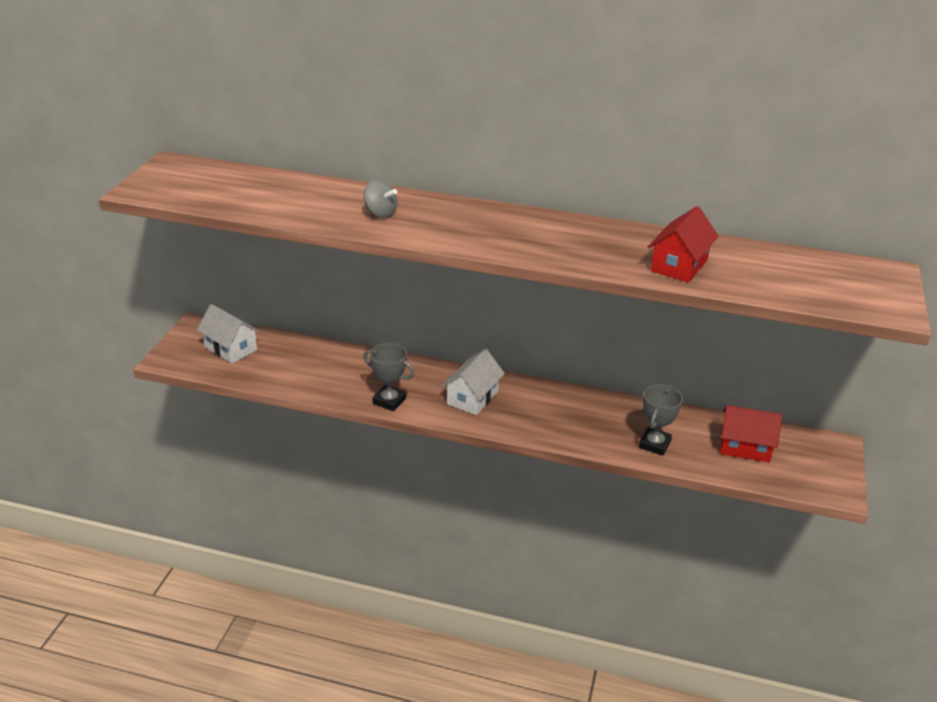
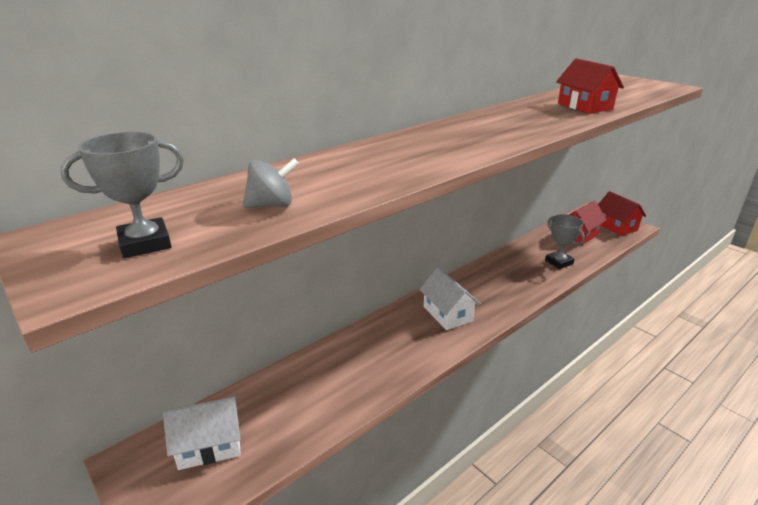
camera: 55 degrees left, 5 degrees down
grey trophy [363,343,414,411] -> grey trophy moved to [61,132,184,258]
grey spinning top [364,179,398,218] -> grey spinning top moved to [242,158,299,208]
none -> red house [598,191,646,236]

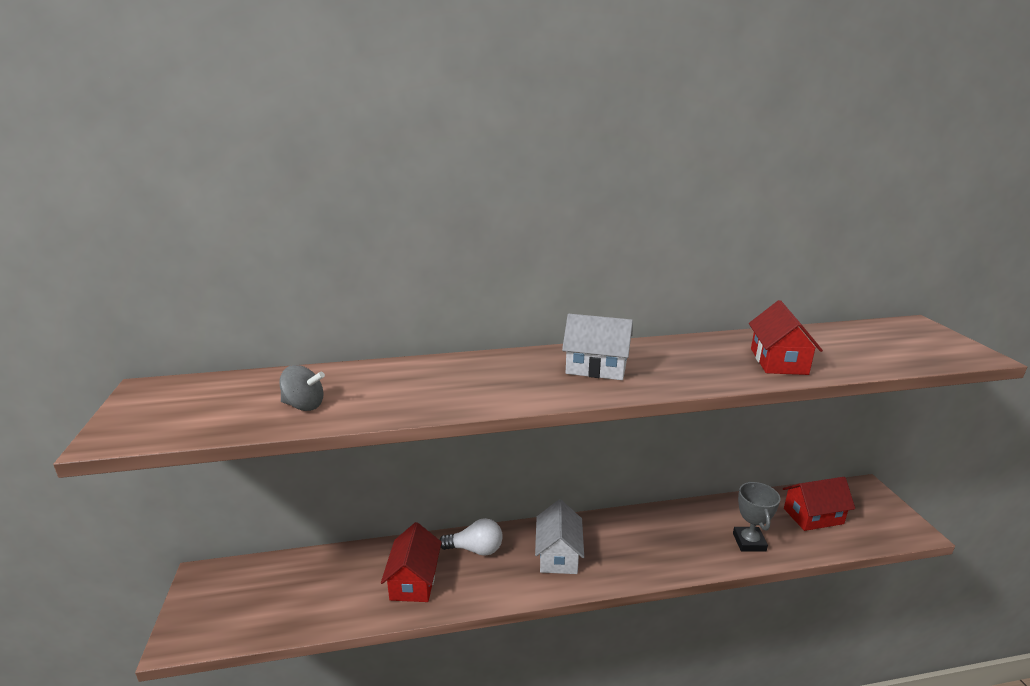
camera: 30 degrees right, 5 degrees down
grey trophy [61,132,184,258] -> none
white house [163,397,241,470] -> white house moved to [562,314,633,380]
red house [598,191,646,236] -> red house moved to [381,522,442,602]
none -> white light bulb [439,518,503,556]

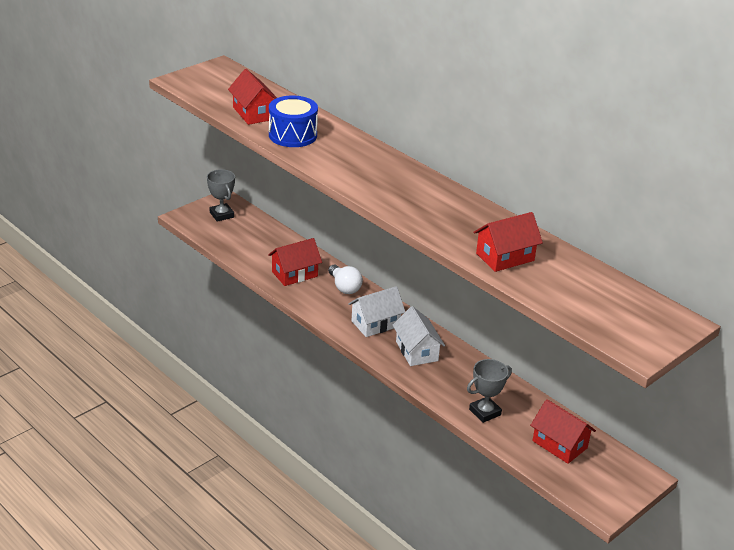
camera: 55 degrees right, 10 degrees up
grey spinning top [279,365,325,411] -> red house [228,69,277,125]
white house [562,314,633,380] -> white house moved to [393,306,445,366]
none -> grey trophy [207,169,235,222]
none -> blue drum [269,96,318,147]

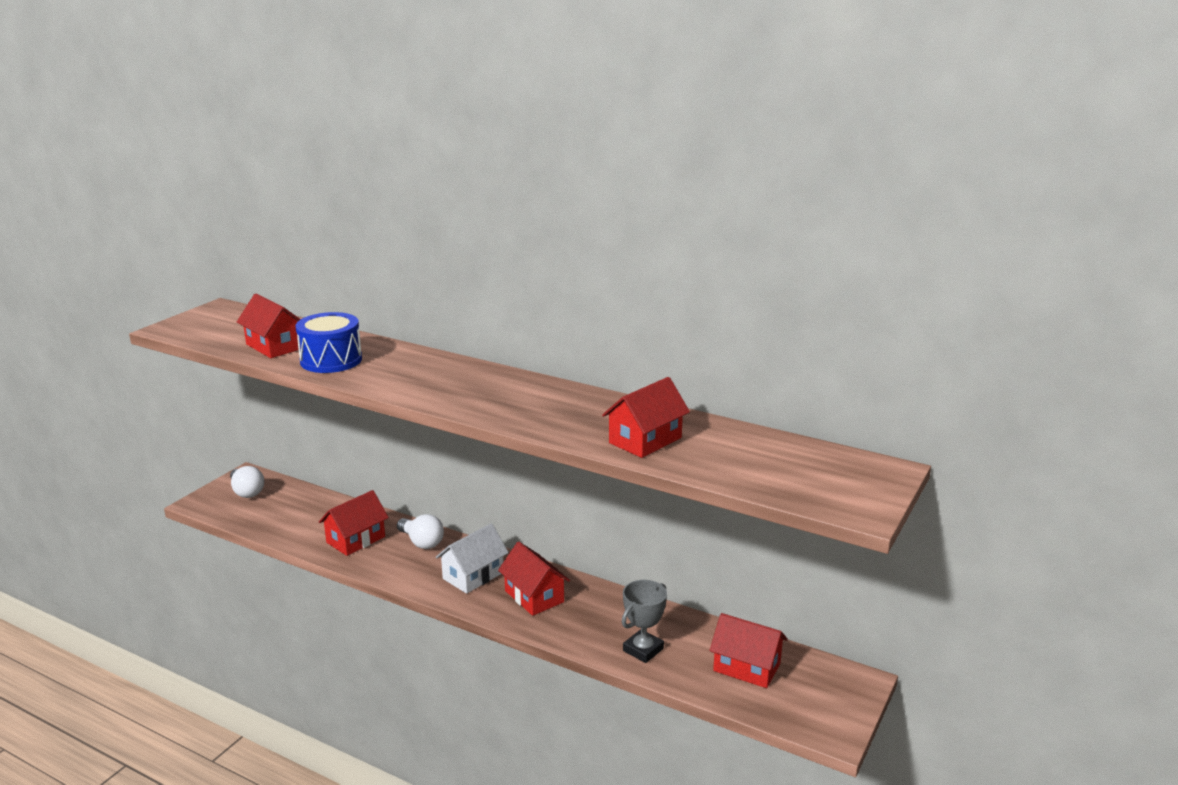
camera: 15 degrees left, 10 degrees down
grey trophy [207,169,235,222] -> white light bulb [230,466,264,498]
white house [393,306,445,366] -> red house [498,542,570,616]

